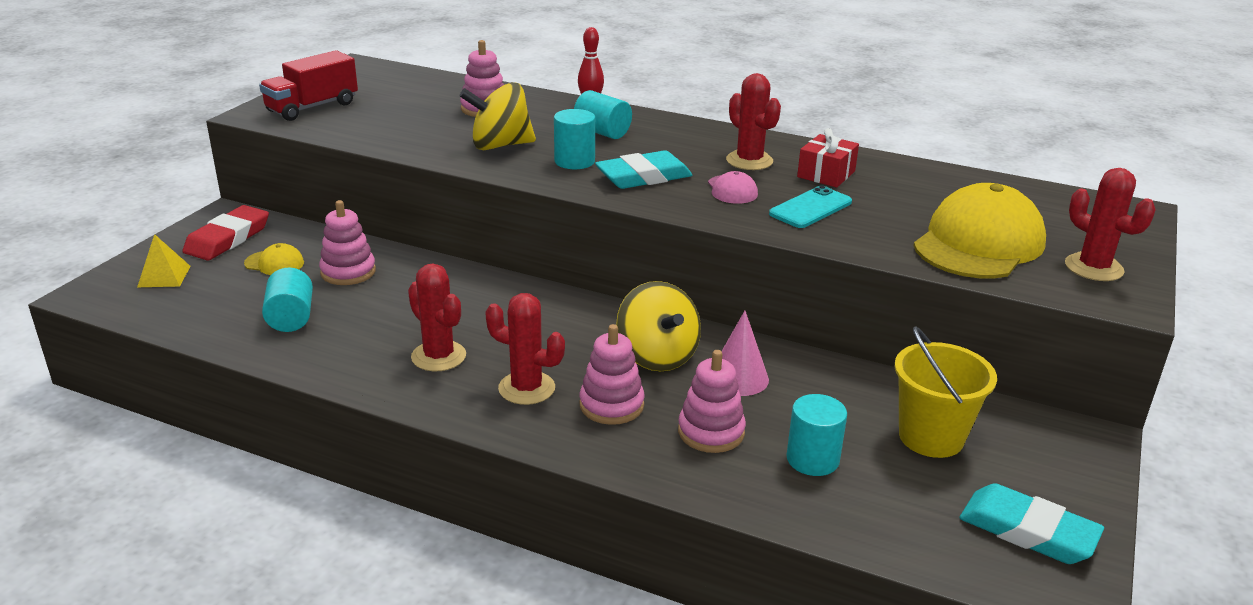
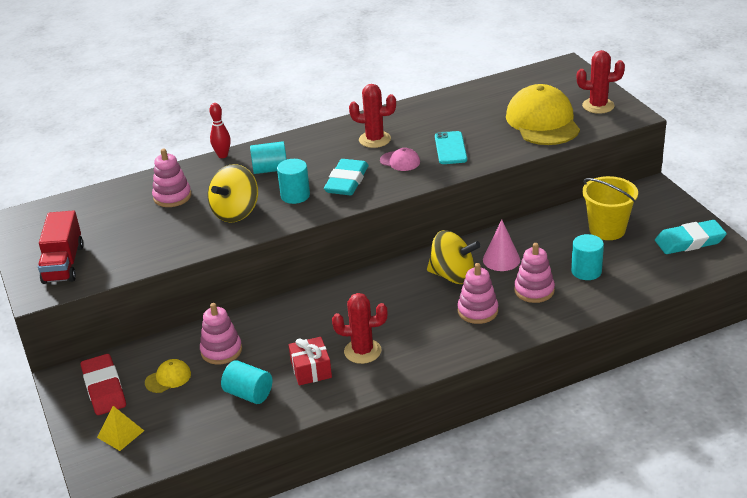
camera: 45 degrees left, 5 degrees up
red cactus [485,293,565,405] -> none
red gift [797,128,859,188] -> red gift moved to [288,337,332,385]

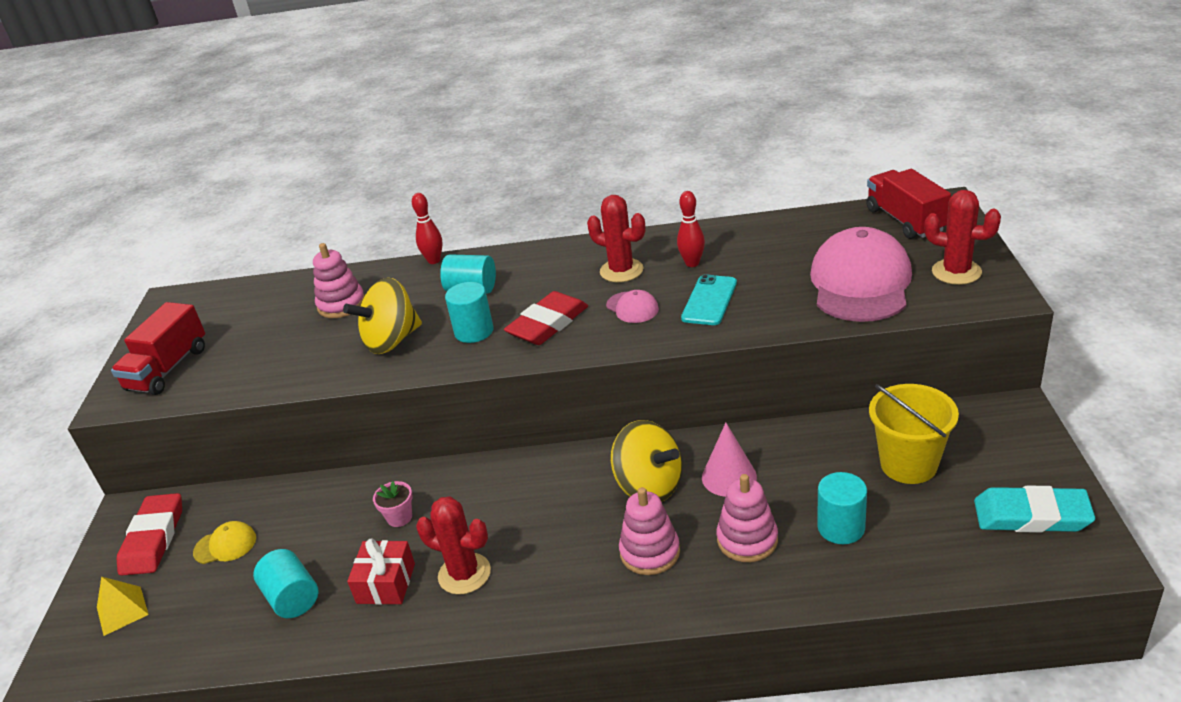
camera: 25 degrees right, 0 degrees up
pink stacking toy [200,303,242,364] -> none
turquoise eraser [324,159,368,195] -> red eraser [504,291,588,345]
yellow cap [506,84,580,145] -> pink cap [810,227,912,322]
none -> pink flower pot [373,481,413,527]
none -> red bowling pin [677,191,705,267]
none -> red truck [866,169,951,239]

